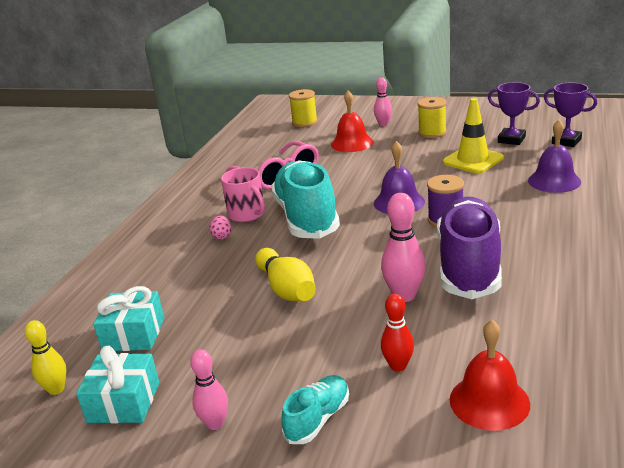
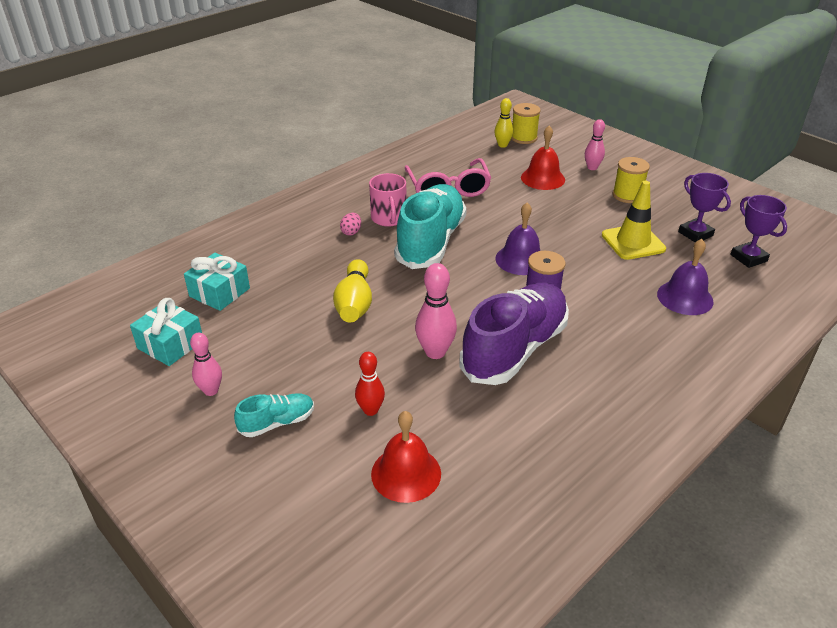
camera: 25 degrees right, 10 degrees up
yellow bowling pin [25,320,66,395] -> yellow bowling pin moved to [494,98,513,148]

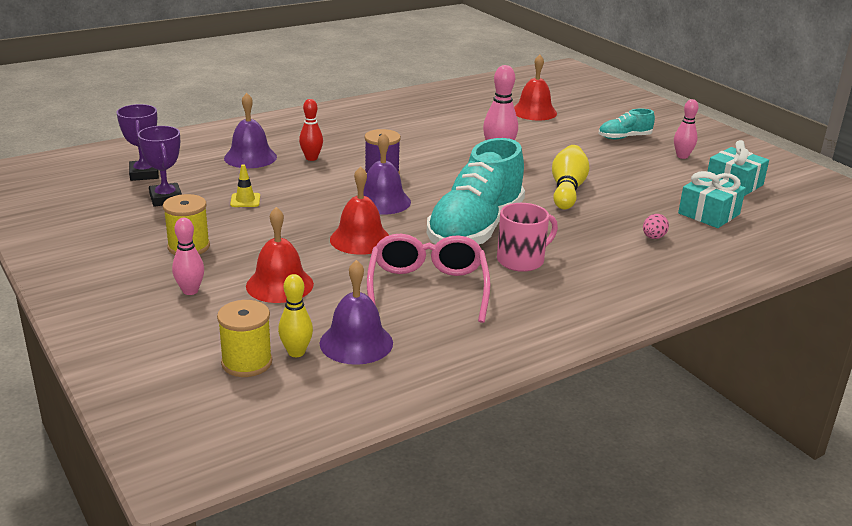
camera: 170 degrees left, 10 degrees down
pink egg [340,213,361,236] -> pink egg moved to [643,214,669,239]
red bowling pin [355,352,385,416] -> red bowling pin moved to [299,99,323,161]
pink mug [369,173,406,227] -> pink mug turned 60 degrees clockwise [497,203,558,272]
purple shoe [460,282,569,385] -> none
yellow traffic cone [602,181,666,260] -> yellow traffic cone [230,164,260,207], size x0.49
none -> purple bell [319,260,393,365]
none -> red bell [330,166,389,255]

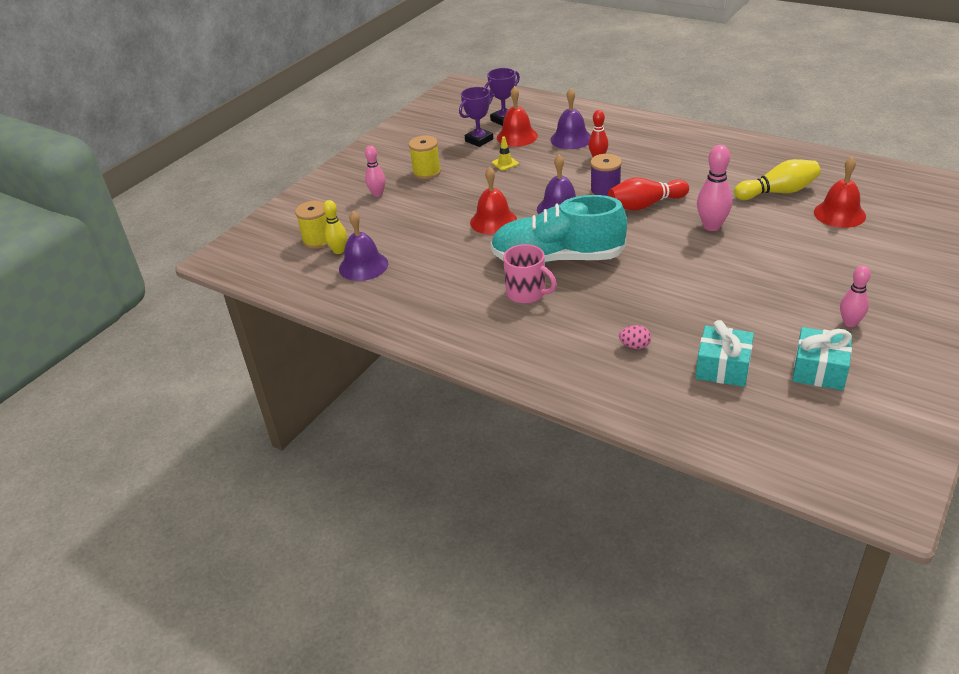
camera: 70 degrees right, 10 degrees up
red bell [246,207,314,303] -> red bell moved to [497,86,538,147]
pink glasses [367,234,491,323] -> none
yellow bowling pin [552,145,590,209] -> yellow bowling pin moved to [734,159,821,200]
turquoise shoe [599,109,655,139] -> none
none -> red bowling pin [608,178,689,211]

